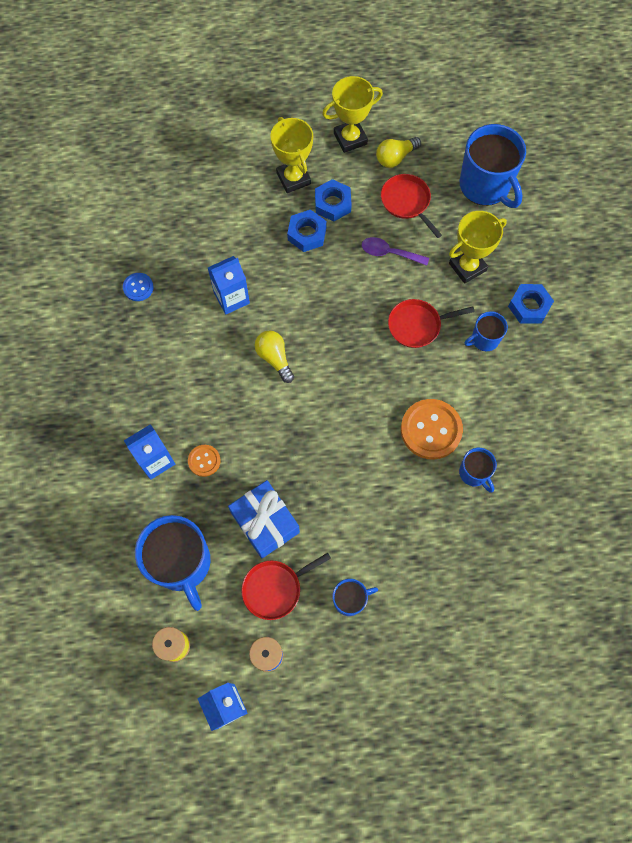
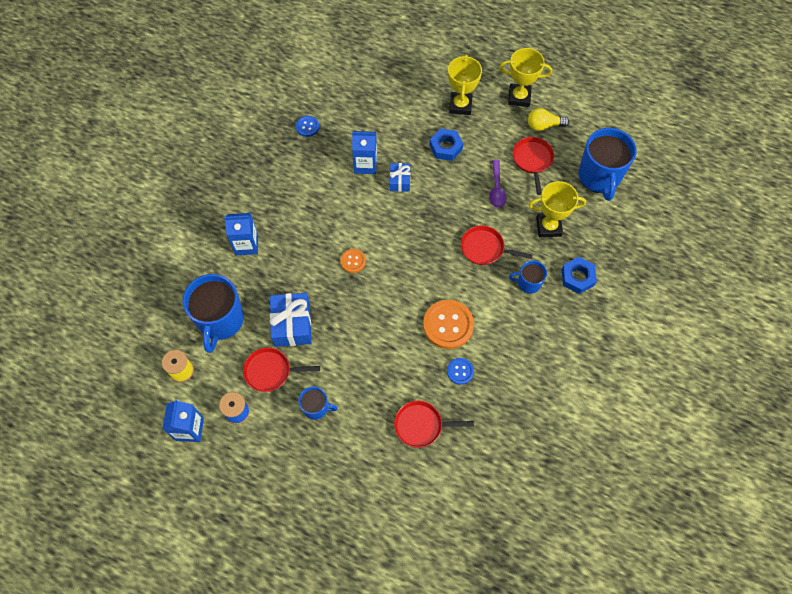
camera: 30 degrees right, 5 degrees down
orange button [188,445,221,477] -> orange button moved to [340,249,366,273]
yellow light bulb [255,330,294,383] -> none
blue nut [315,179,352,221] -> none
purple spoon [362,237,429,266] -> purple spoon turned 135 degrees counterclockwise [489,160,506,208]
blue mug [459,448,497,493] -> blue button [447,358,474,385]
none -> blue gift [390,163,410,192]
none -> red pan [394,401,474,448]

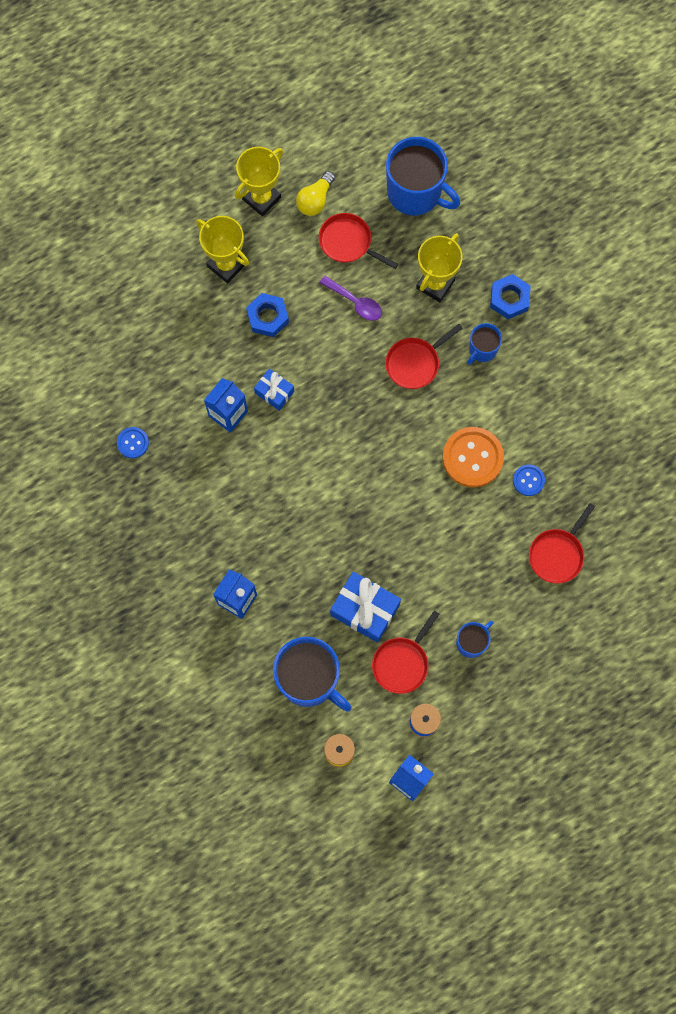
camera: 55 degrees left, 10 degrees up
orange button [340,249,366,273] -> none

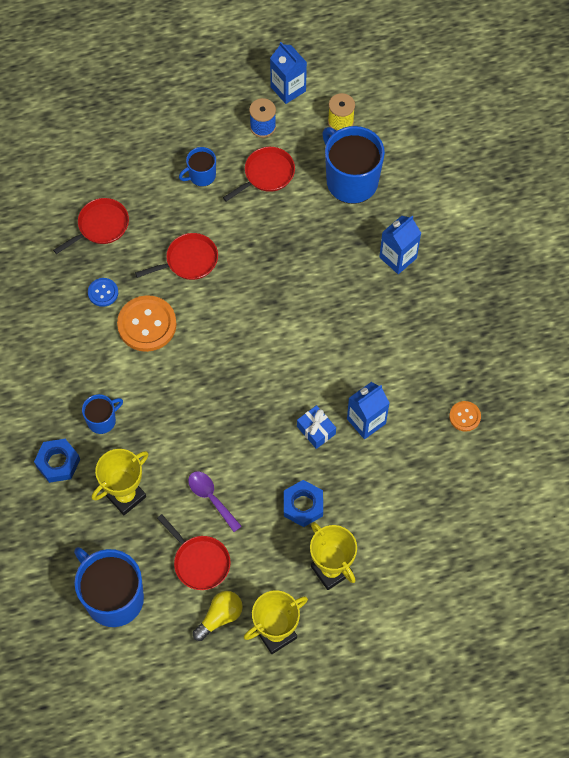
camera: 165 degrees left, 10 degrees down
blue button [117,427,149,458] -> orange button [449,401,481,432]
blue gift [330,572,401,643] -> none
red pan [385,324,463,389] -> red pan moved to [135,233,218,280]

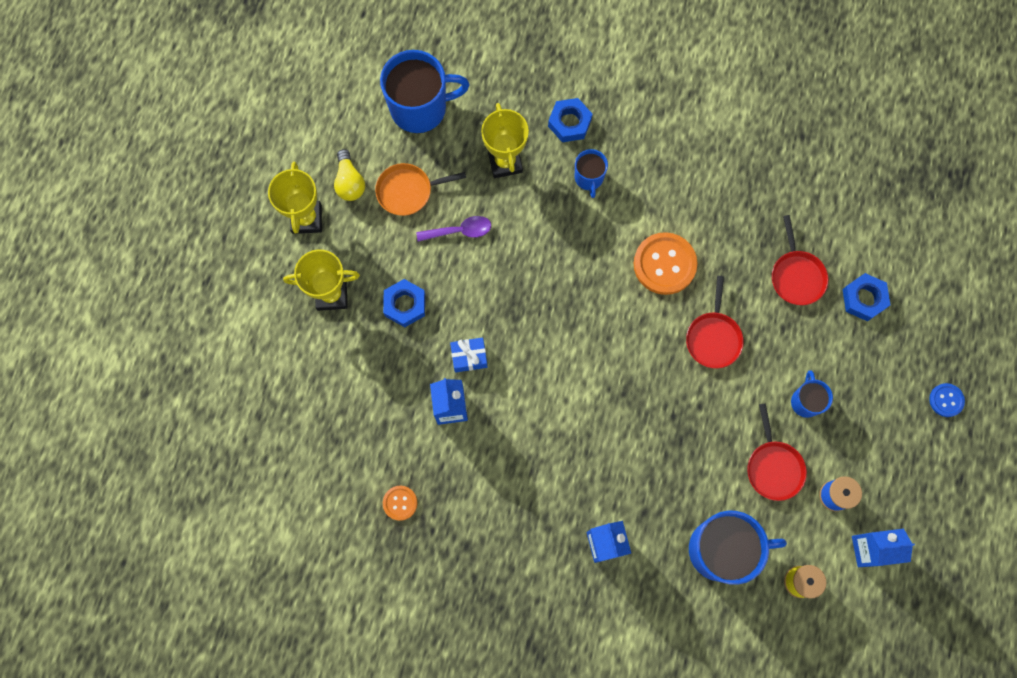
camera: 120 degrees right, 10 degrees up
blue button [88,278,118,307] -> blue button moved to [929,383,965,417]
red pan [157,514,231,590] -> orange pan [375,163,466,216]
none -> blue nut [843,273,890,321]

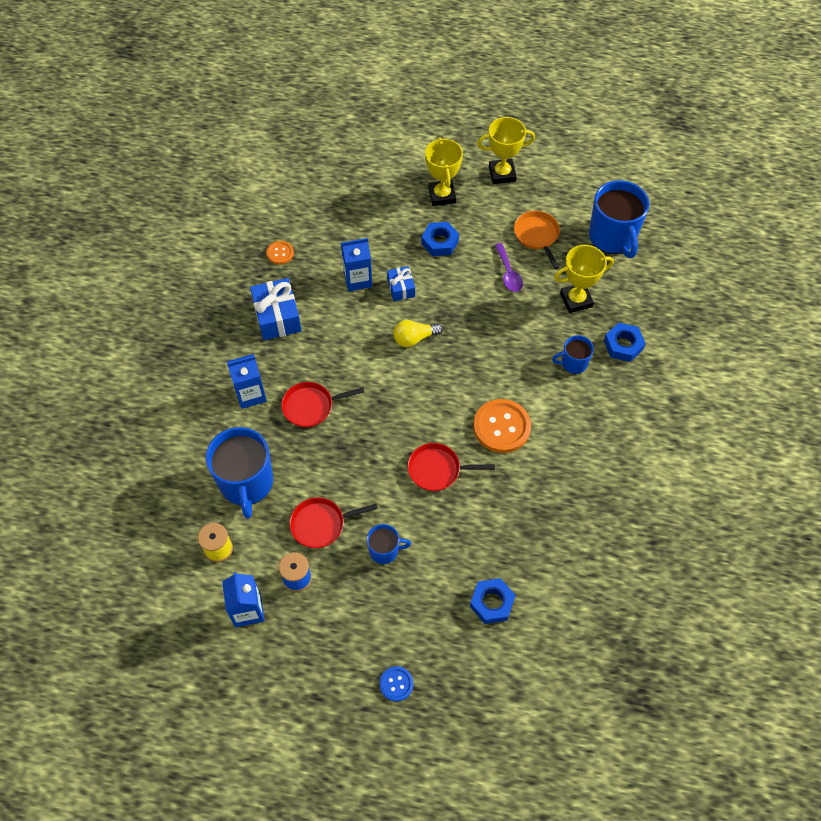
camera: 85 degrees right, 15 degrees down
yellow light bulb [334,149,365,201] -> yellow light bulb moved to [393,320,443,347]
red pan [772,215,828,305] -> red pan moved to [281,382,364,427]
none -> blue gift [250,278,302,340]

